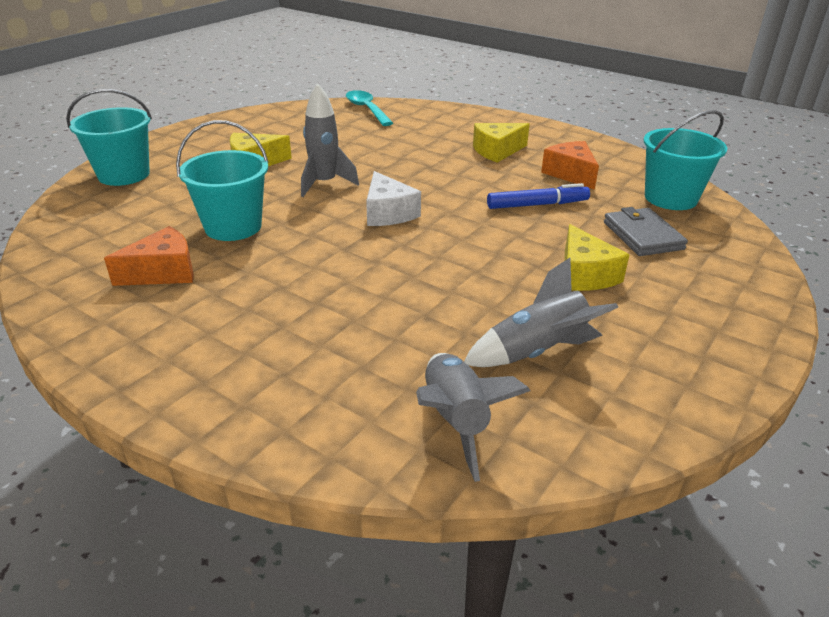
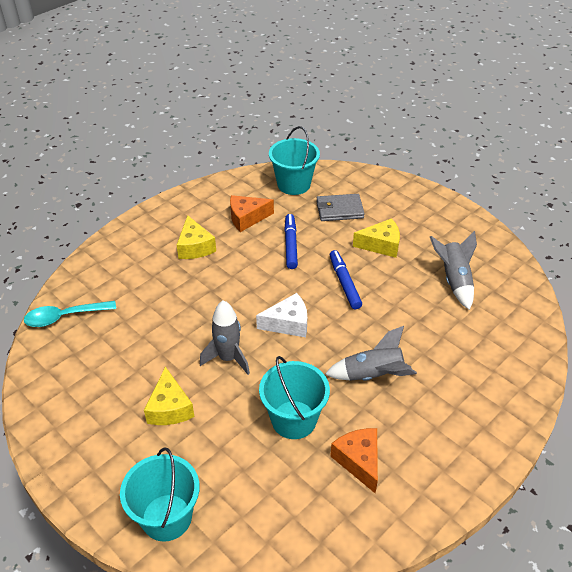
camera: 80 degrees left, 10 degrees up
grey rocket [416,353,530,482] -> grey rocket moved to [325,326,417,381]
none -> blue marker [330,250,362,309]

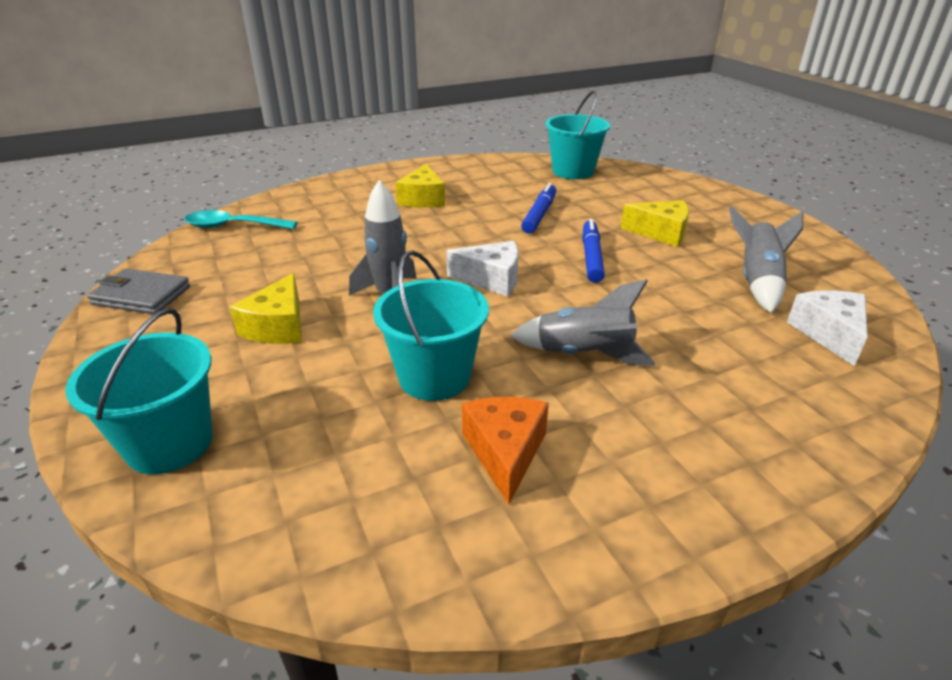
camera: 20 degrees right, 10 degrees down
orange cheese [230,195,274,232] -> none
grey wallet [316,194,365,221] -> grey wallet moved to [87,269,190,314]
none -> white cheese [787,290,868,366]

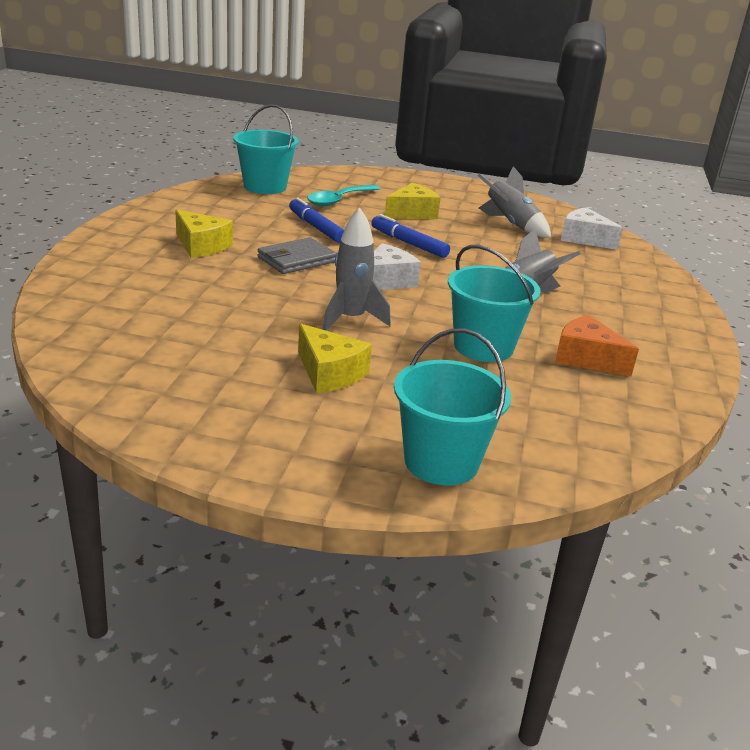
camera: 55 degrees left, 5 degrees down
grey wallet [87,269,190,314] -> grey wallet moved to [258,237,337,274]
turquoise spoon [184,210,298,229] -> turquoise spoon moved to [307,185,380,206]

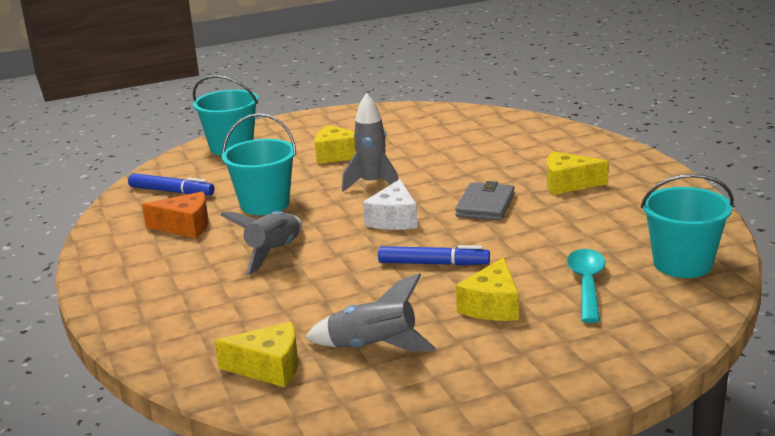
camera: 150 degrees right, 5 degrees down
blue marker [289,197,344,243] -> blue marker moved to [128,173,214,196]
white cheese [561,207,623,250] -> yellow cheese [215,322,298,387]

